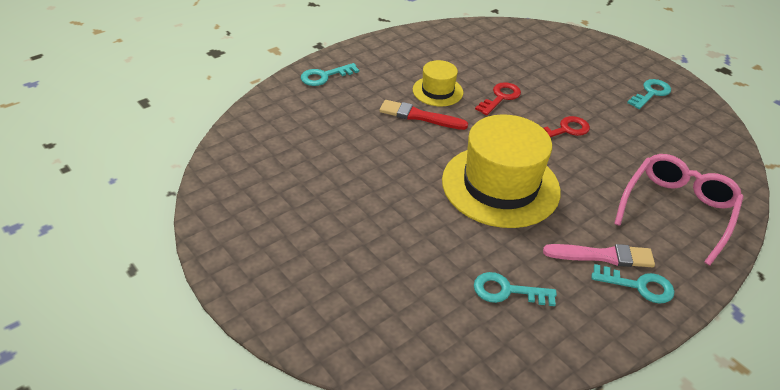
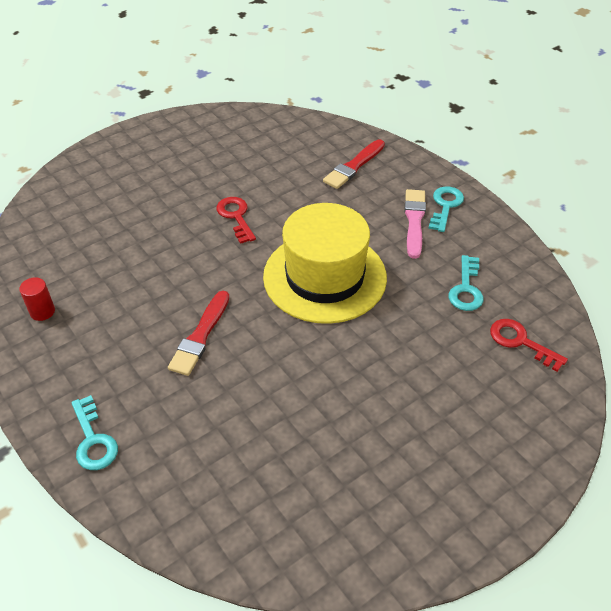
camera: 85 degrees left, 5 degrees up
yellow hat [413,60,463,106] -> none
red key [475,82,521,115] -> red key moved to [490,319,568,372]
pink glasses [614,154,744,265] -> red brush [323,139,385,189]
turquoise key [627,79,671,109] -> none
none -> red cylinder [19,277,55,321]

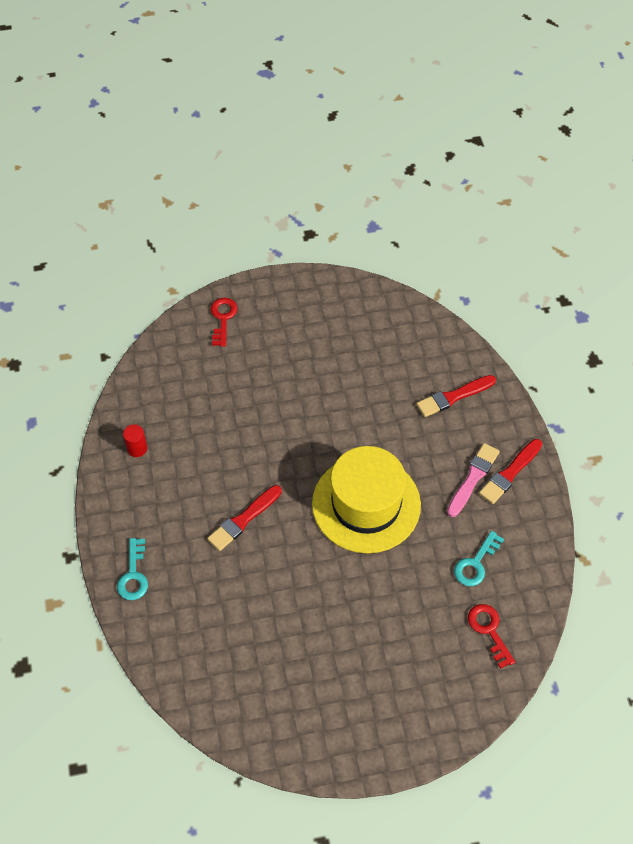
camera: 25 degrees right, 10 degrees up
red key [216,197,256,244] -> red key moved to [211,298,237,347]
turquoise key [428,186,464,232] -> red brush [479,439,542,504]

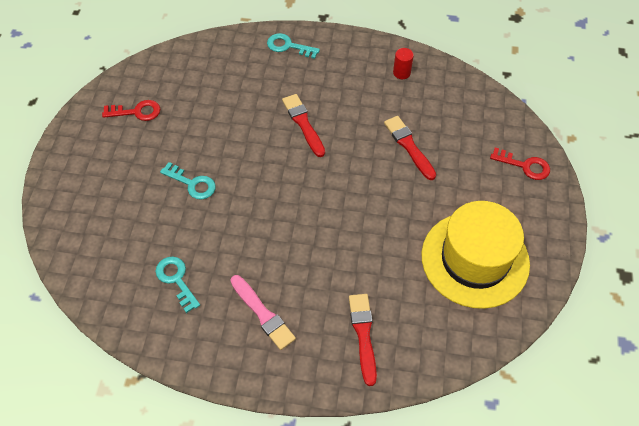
camera: 110 degrees right, 0 degrees up
yellow hat [312,446,421,554] -> yellow hat moved to [422,201,530,309]
red key [468,604,515,669] -> red key moved to [102,100,160,121]
red brush [479,439,542,504] -> red brush moved to [384,116,436,180]
none -> turquoise key [160,162,216,200]

